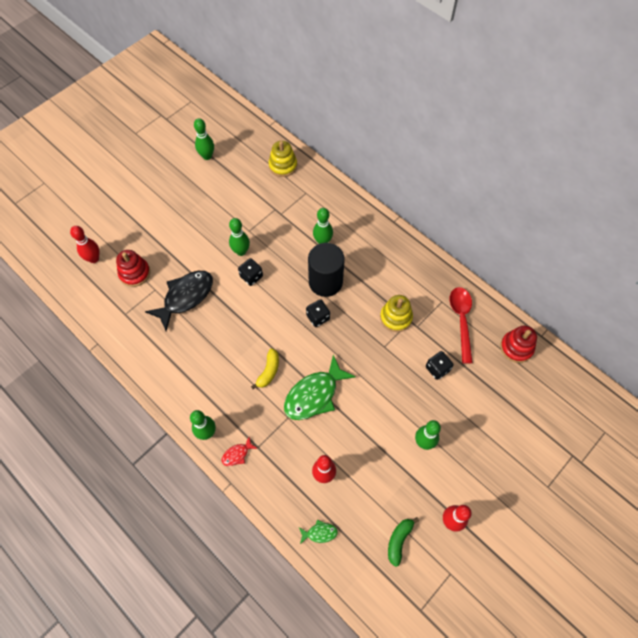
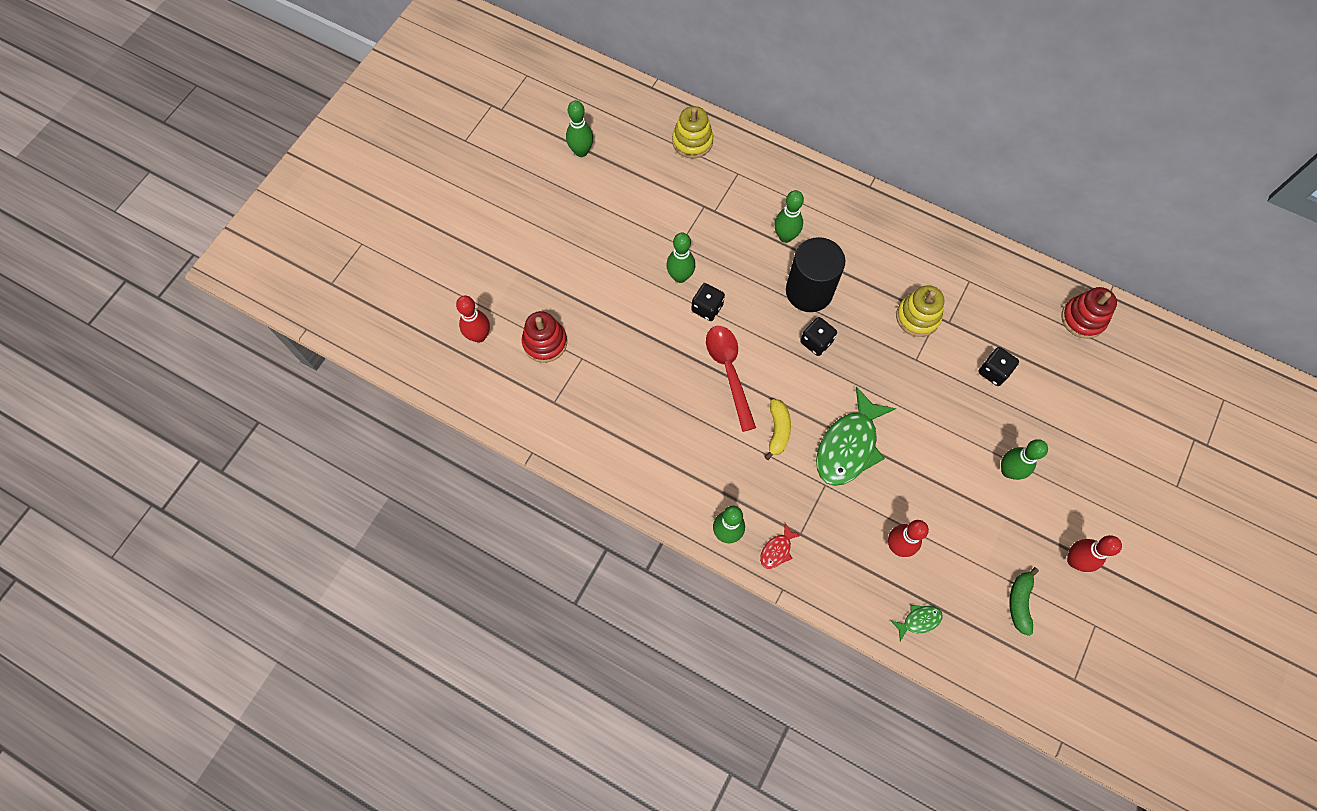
camera: 15 degrees left, 5 degrees up
black fish [145,271,213,331] -> none
red spoon [450,287,473,364] -> red spoon moved to [706,326,756,432]

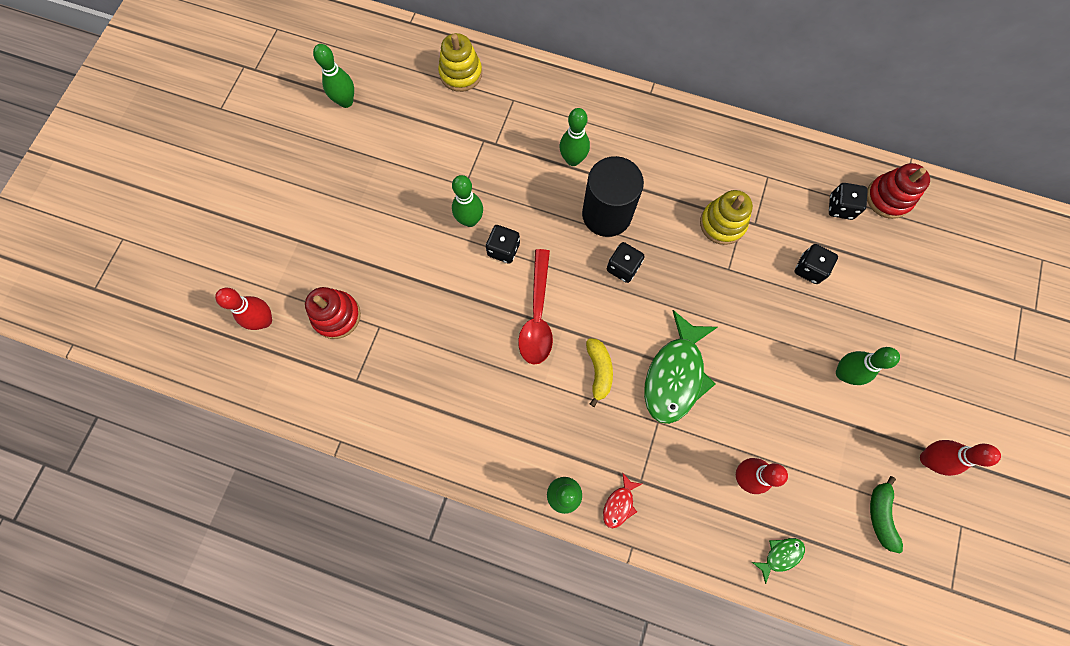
camera: 10 degrees left, 5 degrees up
red spoon [706,326,756,432] -> red spoon turned 150 degrees counterclockwise [518,249,553,364]
none -> black dice [829,183,867,220]

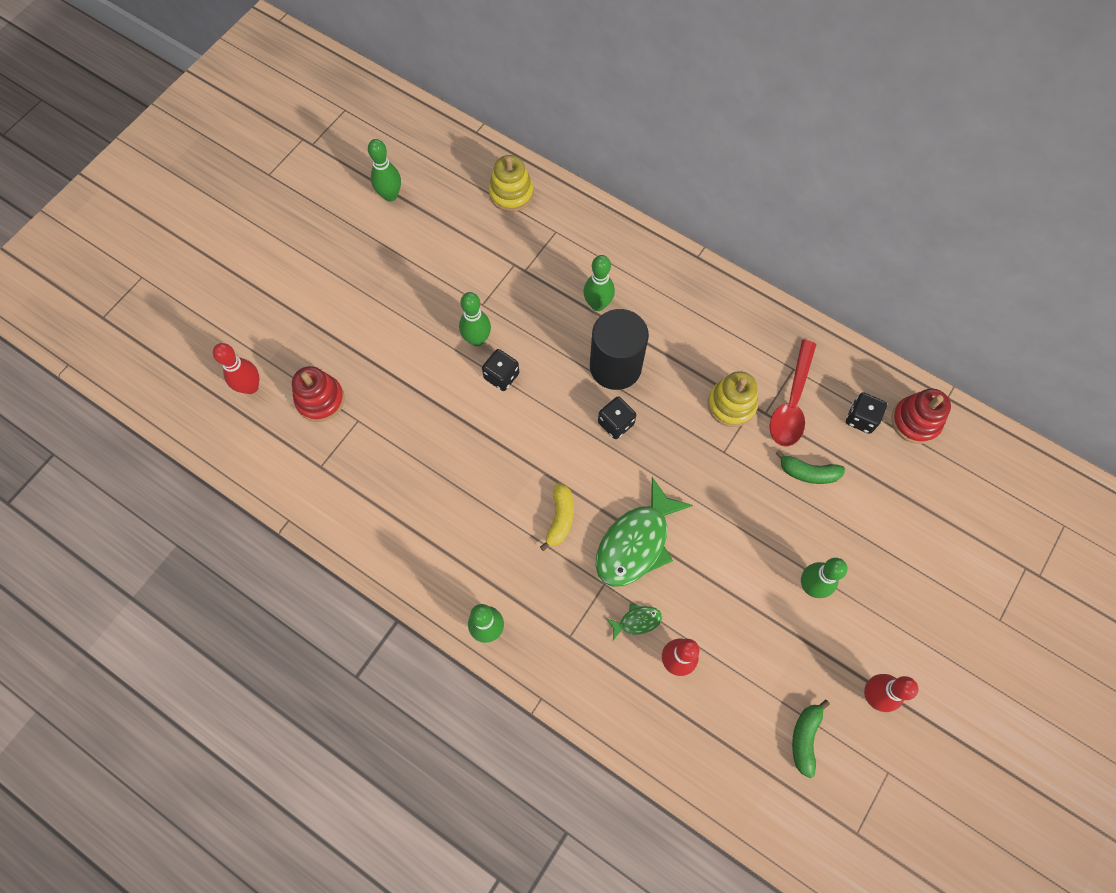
camera: 15 degrees right, 5 degrees down
red spoon [518,249,553,364] -> red spoon moved to [770,340,816,447]
red fish [603,472,642,528] -> none
green fish [752,538,805,584] -> green fish moved to [606,604,662,640]
black dice [794,244,838,284] -> green banana [775,450,845,484]

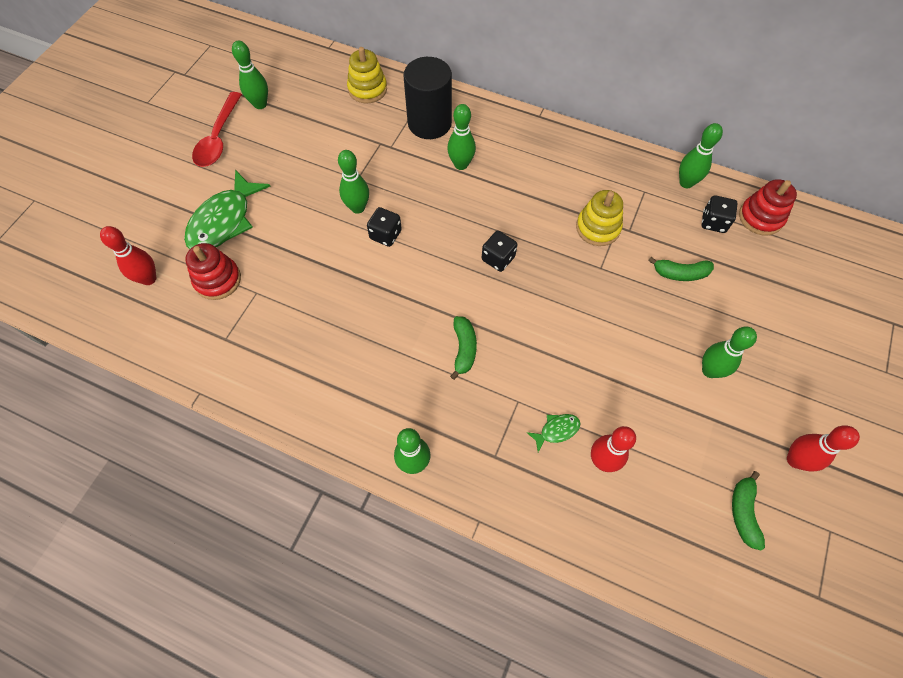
camera: 10 degrees left, 5 degrees down
yellow banana [540,483,574,551] -> green banana [450,316,477,380]
black cylinder [590,309,649,390] -> black cylinder moved to [403,57,452,139]
green fish [596,477,693,587] -> green fish moved to [184,170,271,249]
red spoon [770,340,816,447] -> red spoon moved to [192,92,242,167]
none -> green bowling pin [679,123,723,188]

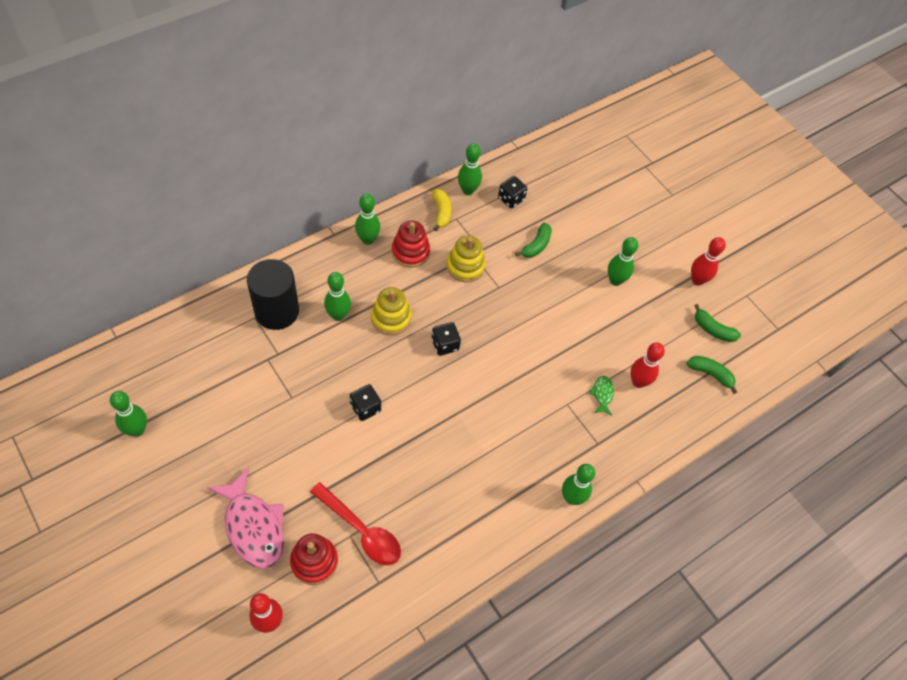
camera: 65 degrees left, 5 degrees down
green fish [184,170,271,249] -> pink fish [207,467,284,569]
red spoon [192,92,242,167] -> red spoon moved to [310,482,401,565]
green bowling pin [338,150,369,214] -> green bowling pin moved to [355,194,380,245]
yellow stacking toy [347,47,387,103] -> yellow stacking toy moved to [371,287,412,335]
green banana [450,316,477,380] -> green banana moved to [687,356,737,394]
red stacking toy [739,179,797,235] -> red stacking toy moved to [392,221,430,268]
none -> yellow banana [432,189,451,231]

